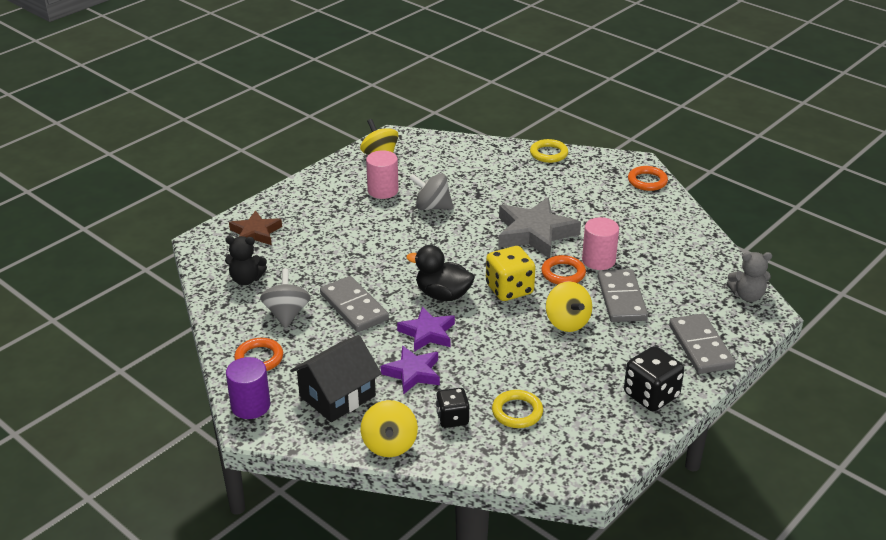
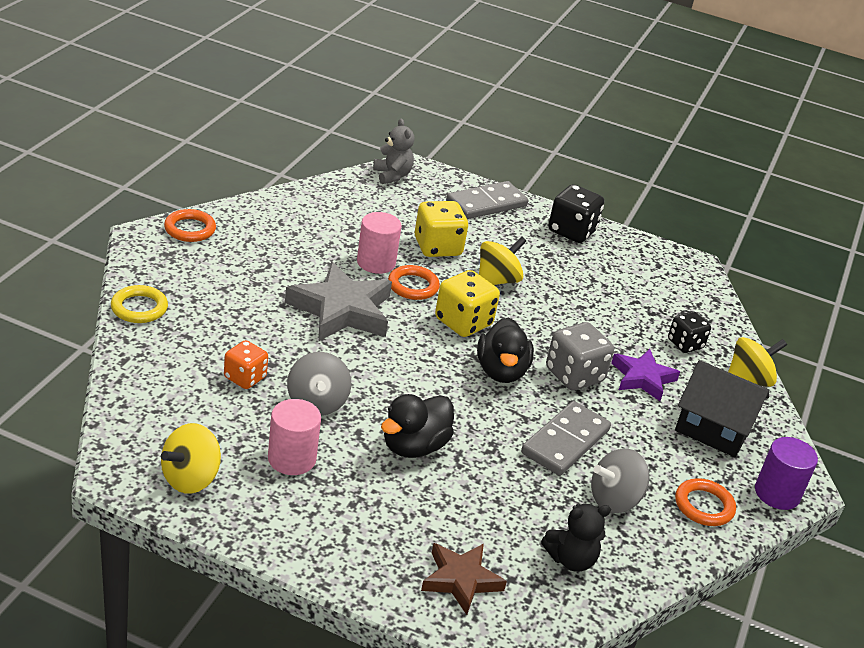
camera: 115 degrees left, 0 degrees up
black teddy bear [225,236,267,285] -> black teddy bear turned 90 degrees clockwise [541,504,611,572]
purple star [397,307,455,352] -> grey dice [546,322,614,391]
yellow ring [492,390,543,428] -> none
grey domino [597,269,648,322] -> yellow dice [415,201,468,257]
none -> orange dice [224,340,268,389]
none -> black duck [381,394,454,458]

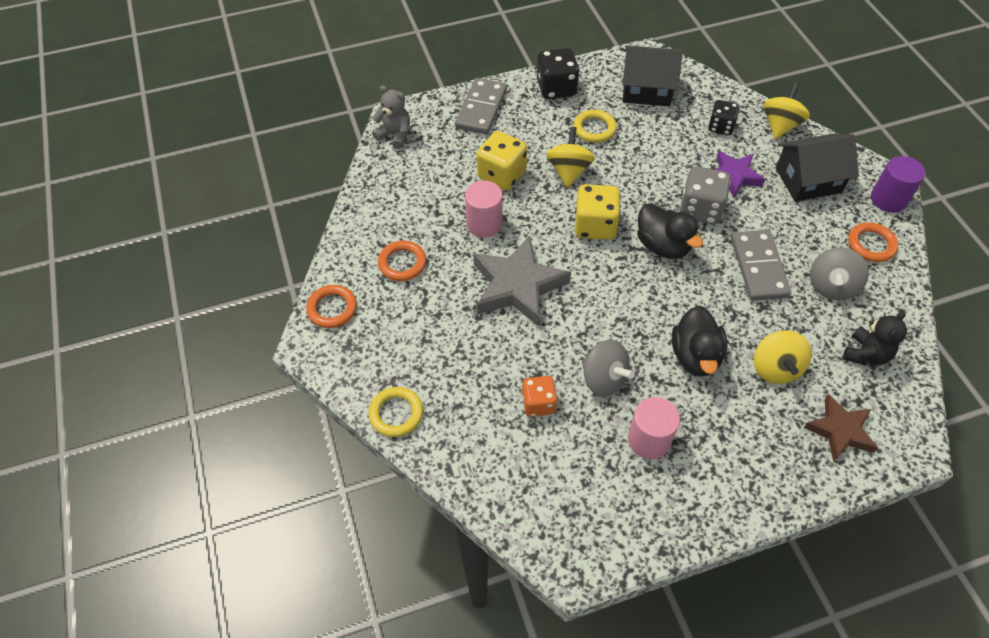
camera: 35 degrees left, 20 degrees up
yellow spinning top [161,423,221,494] -> yellow spinning top moved to [754,330,812,384]
orange ring [388,265,440,300] -> orange ring moved to [378,241,426,281]
none -> yellow ring [573,110,617,143]
none -> black house [622,46,683,106]

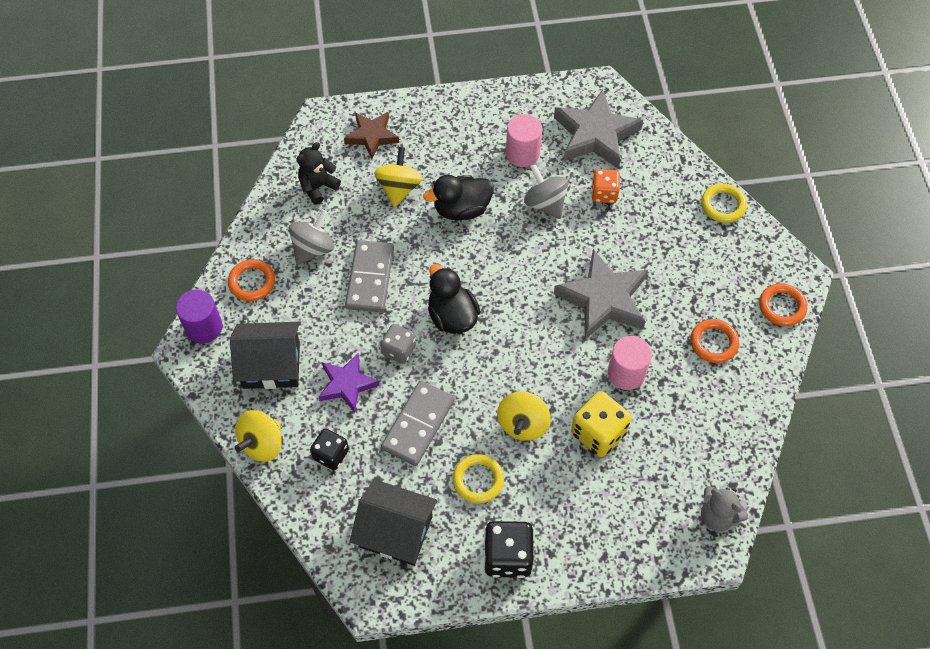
camera: 170 degrees left, 5 degrees up
grey domino [455,78,507,135] -> grey domino moved to [381,381,455,466]
yellow dice [575,184,621,240] -> none
black duck [672,306,727,376] -> black duck turned 120 degrees counterclockwise [423,175,494,220]
grey dice [680,166,731,224] -> grey dice [381,324,416,364], size x0.65
none -> grey star [554,89,643,169]

